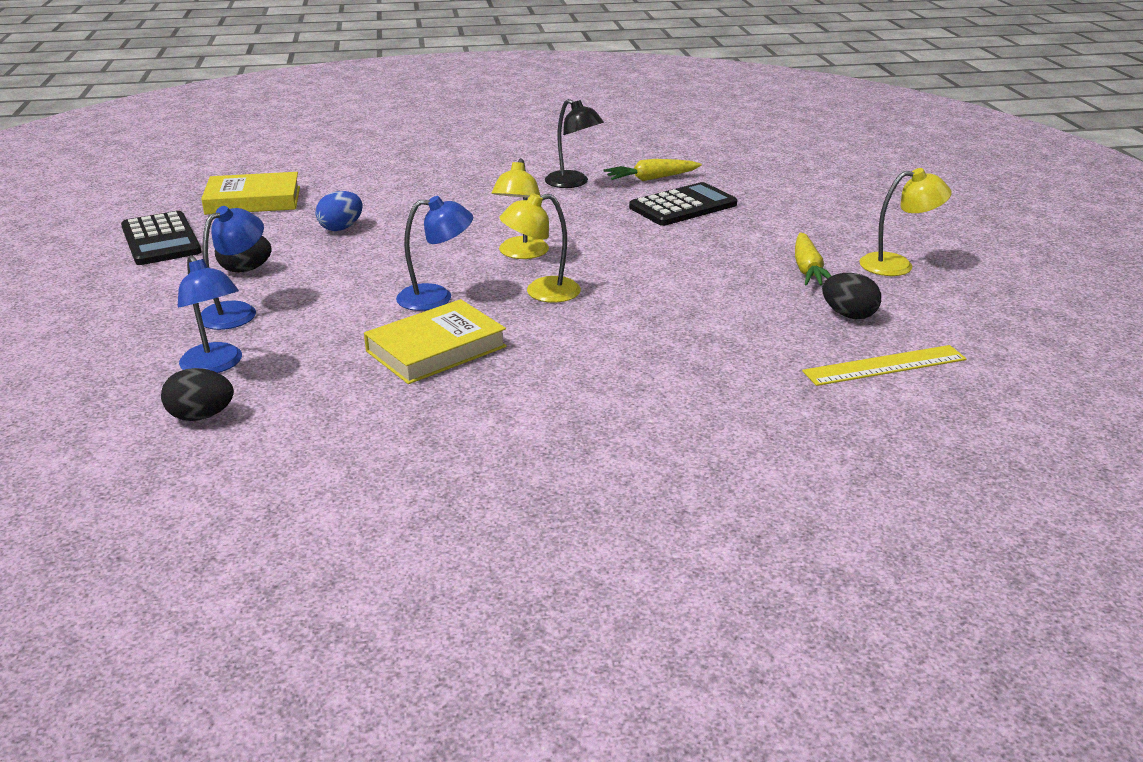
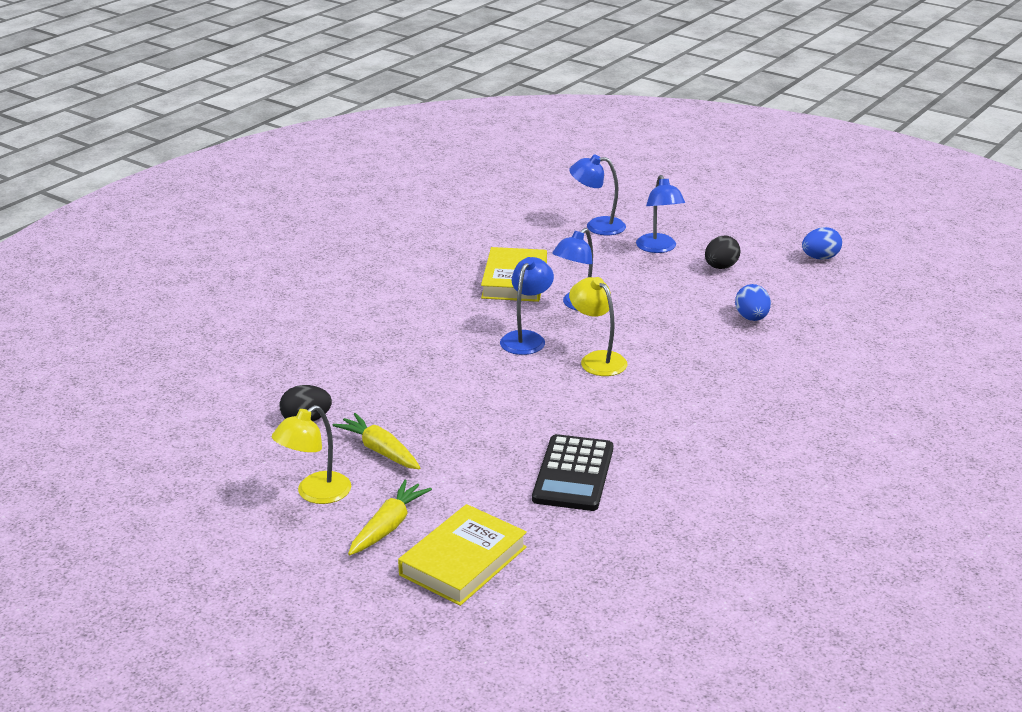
camera: 135 degrees right, 0 degrees up
black calculator [121,211,202,265] -> blue egg [802,227,842,260]
black egg [161,368,234,421] -> none
yellow book [201,172,300,215] -> yellow book moved to [398,504,527,606]
yellow lamp [499,193,581,303] -> blue lamp [500,257,554,355]
black lamp [545,99,604,188] -> none
yellow carrot [604,159,702,181] -> yellow carrot moved to [348,480,432,555]
yellow ruler [802,345,966,386] -> none

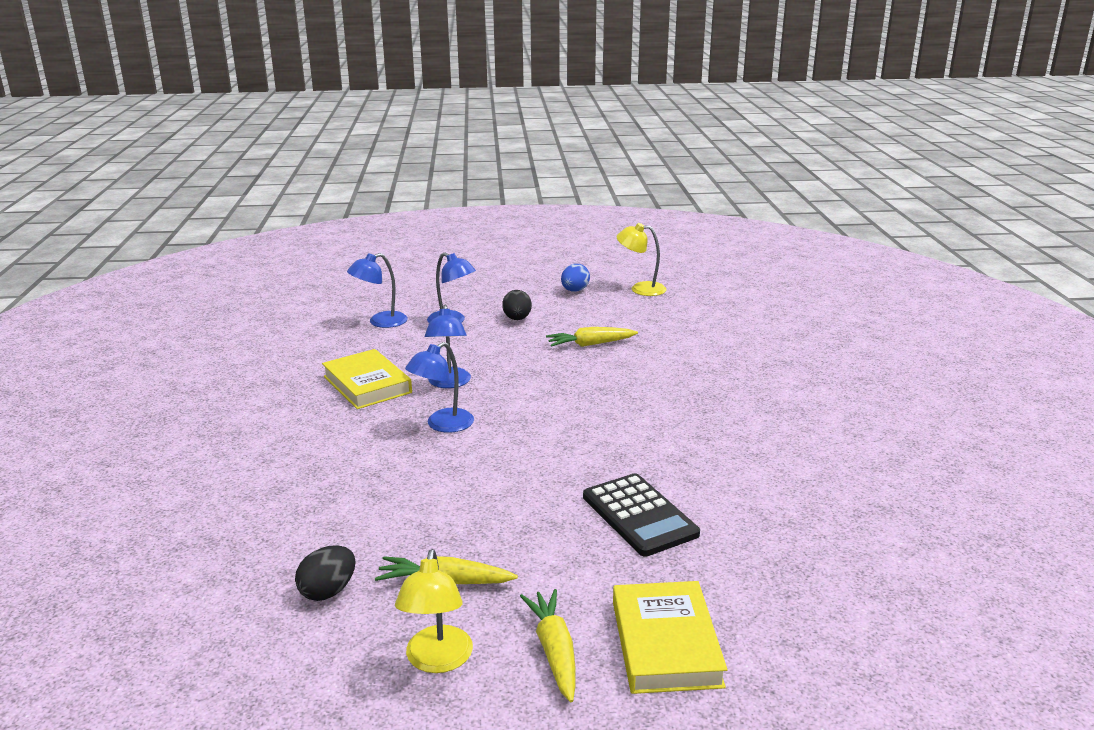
camera: 40 degrees left, 5 degrees down
blue lamp [500,257,554,355] -> blue lamp turned 120 degrees counterclockwise [405,342,474,433]
yellow lamp [569,277,627,376] -> yellow lamp moved to [616,223,667,296]
blue egg [735,284,771,321] -> yellow carrot [546,327,638,347]

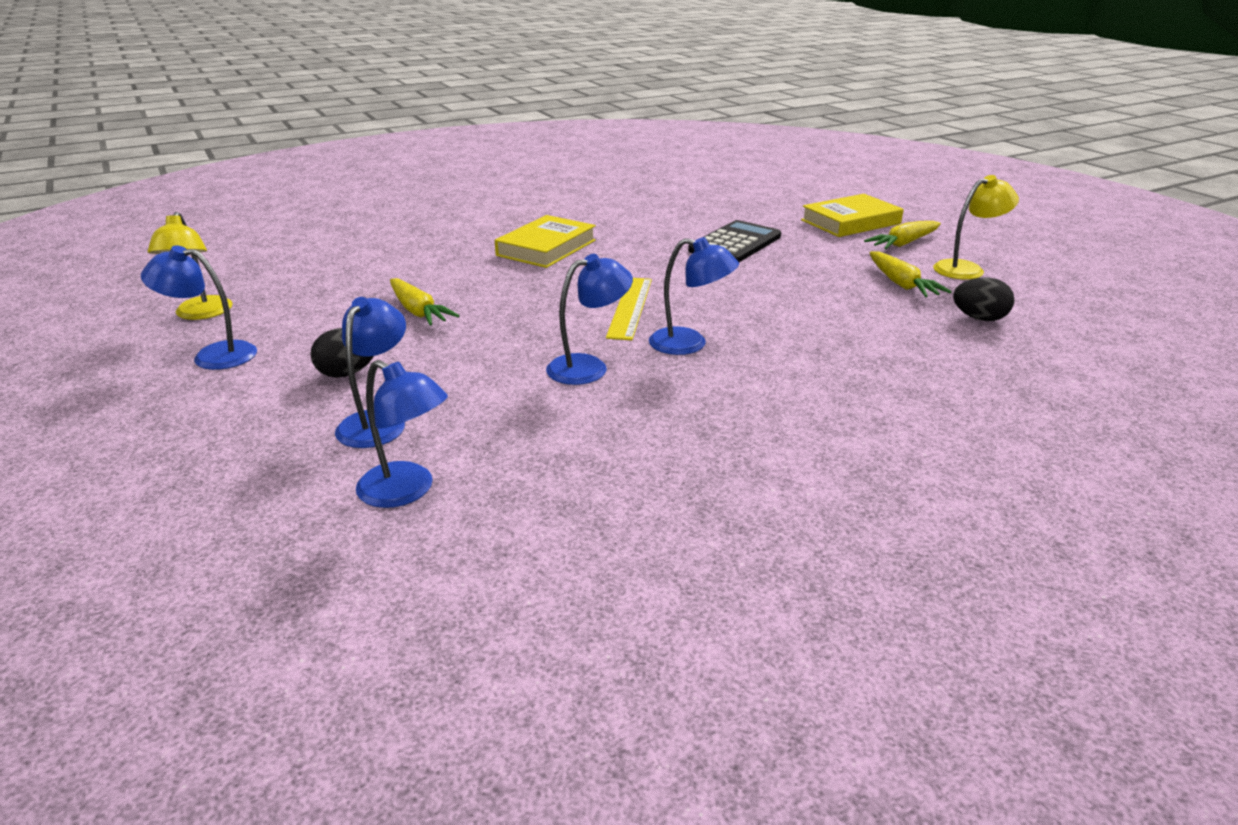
camera: 115 degrees left, 5 degrees up
yellow book [322,349,412,409] -> yellow book moved to [495,215,596,268]
blue egg [561,264,590,292] -> blue lamp [141,245,257,370]
none -> yellow ruler [606,278,652,340]

